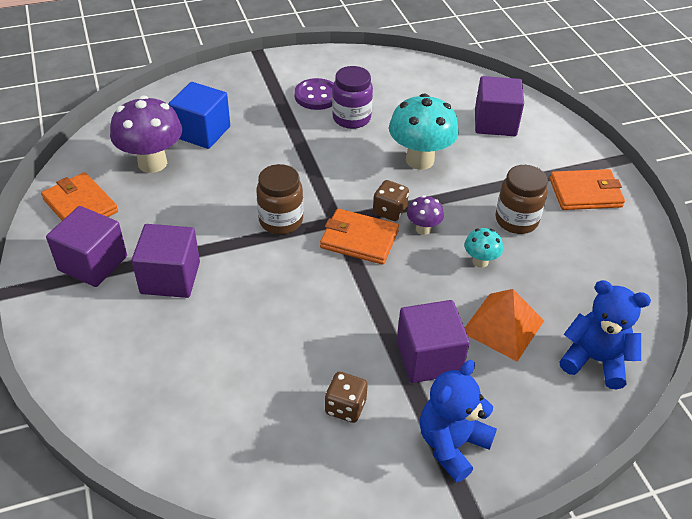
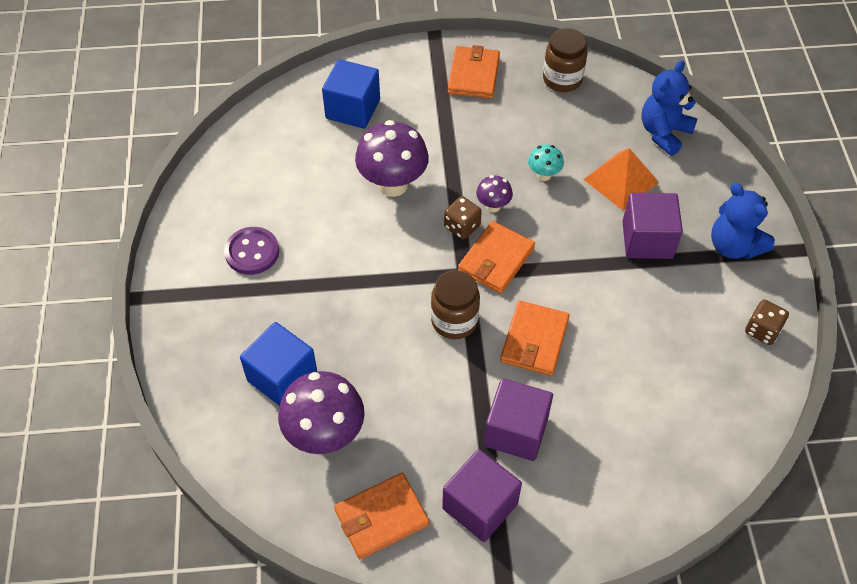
camera: 75 degrees left, 10 degrees up
brown dice [325,372,368,423] -> brown dice moved to [745,300,789,345]
purple jar [332,66,373,129] -> none
turquoise mushroom [389,93,459,170] -> purple mushroom [355,120,429,197]
purple cube [475,76,524,136] -> blue cube [322,59,380,129]
brown jar [496,165,548,234] -> brown jar moved to [543,28,588,92]
none -> orange wallet [500,301,570,376]

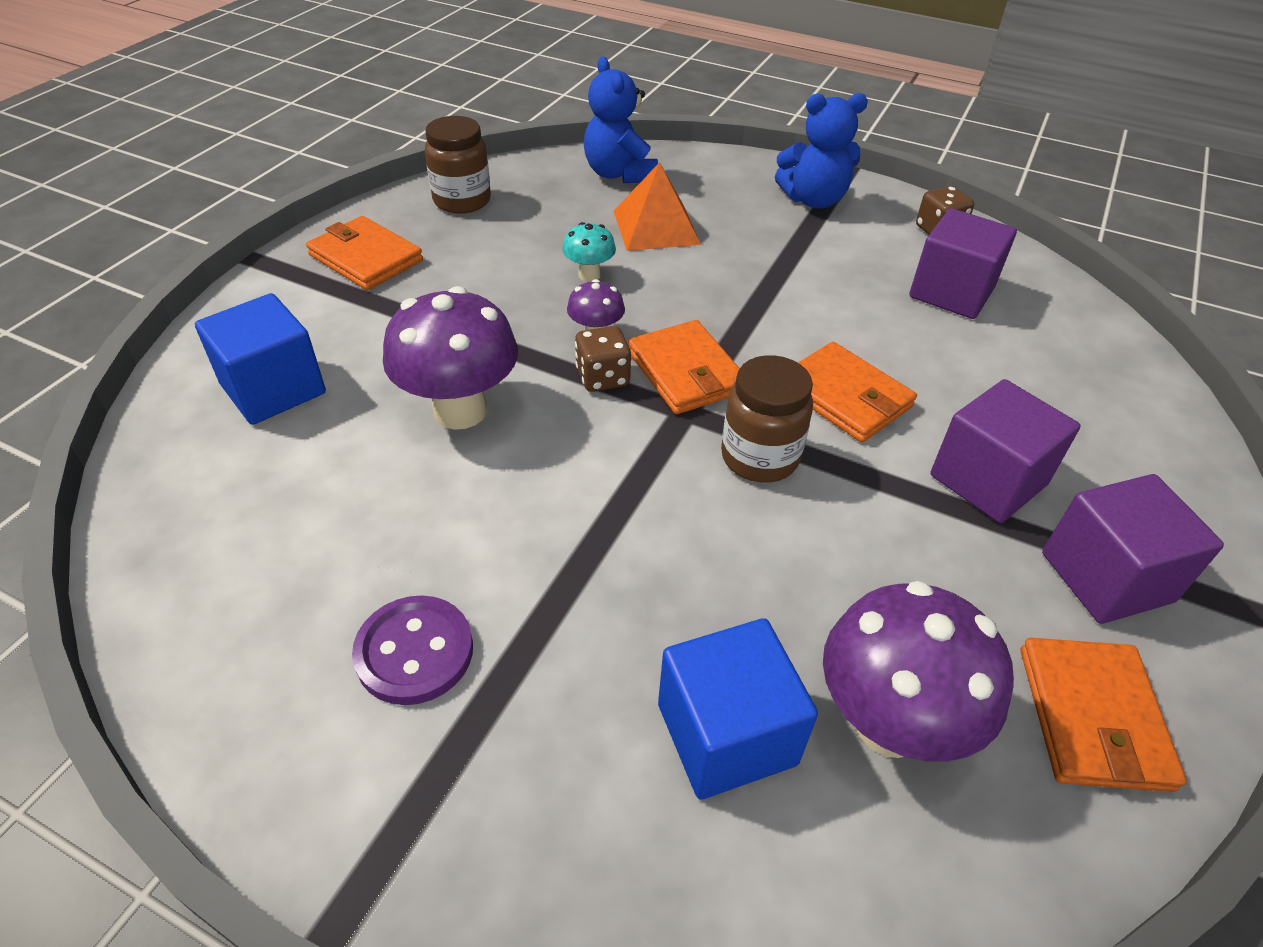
camera: 60 degrees left, 10 degrees down
purple cube [622,193,683,259] -> purple cube moved to [909,208,1017,319]

